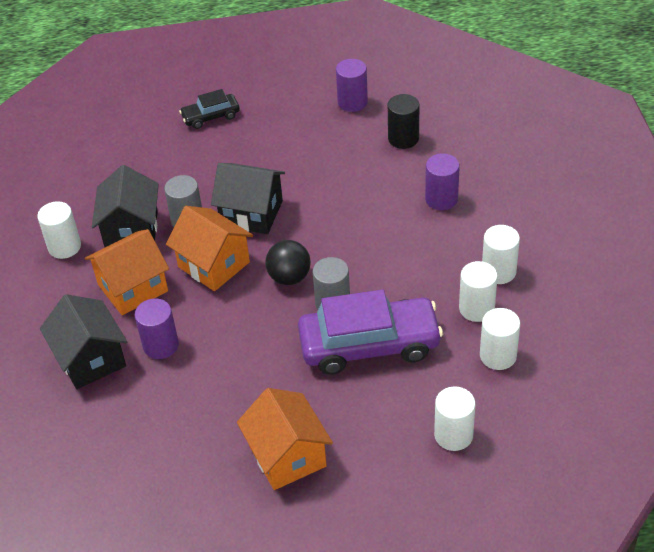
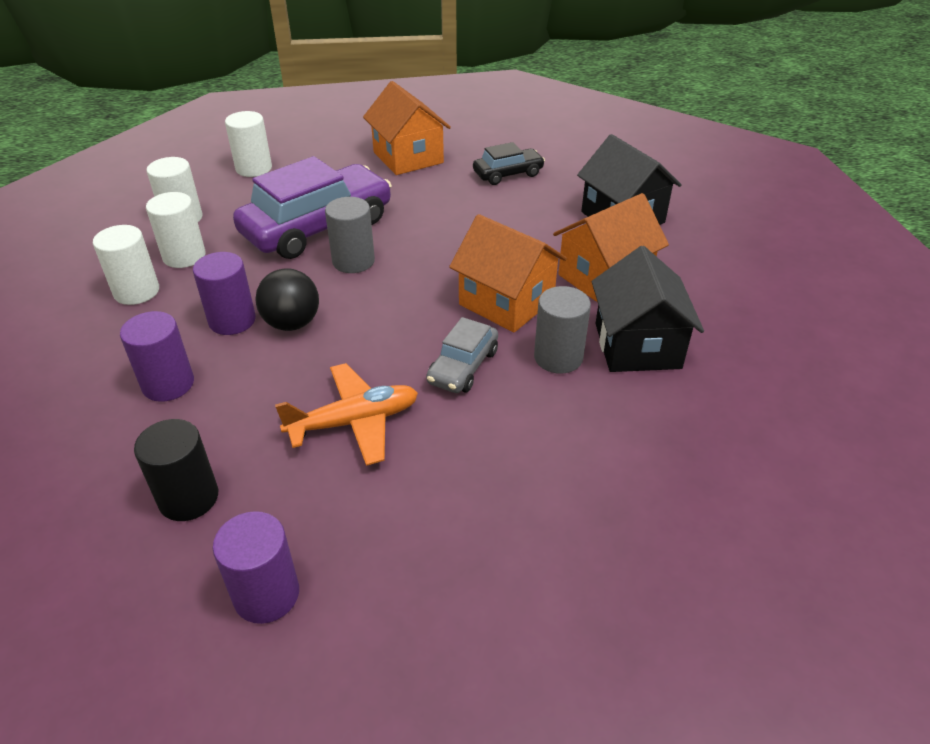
camera: 175 degrees right, 5 degrees down
white cylinder [37,201,81,259] -> none
purple cylinder [135,298,179,359] -> purple cylinder moved to [193,252,256,335]
black car [179,89,240,129] -> black car moved to [473,142,545,185]
black house [211,163,285,234] -> grey car [426,317,498,393]
black ball [265,240,311,285] -> black ball moved to [255,268,319,331]
purple car [298,290,443,375] -> purple car turned 150 degrees clockwise [233,156,392,259]
none -> orange plane [275,363,418,466]

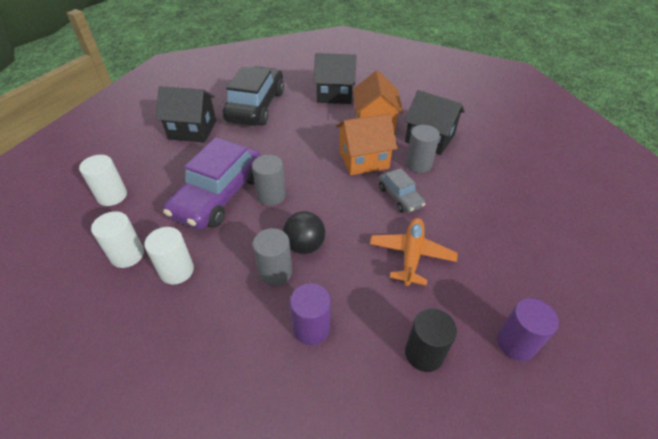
camera: 55 degrees left, 5 degrees up
white cylinder [93,225,159,305] -> none
purple cylinder [193,252,256,335] -> grey cylinder [253,228,292,286]
purple car [233,156,392,259] -> purple car turned 150 degrees counterclockwise [163,137,261,230]
orange house [363,81,451,175] -> black house [156,86,216,142]
black car [473,142,545,185] -> black car [222,66,284,126], size x2.00

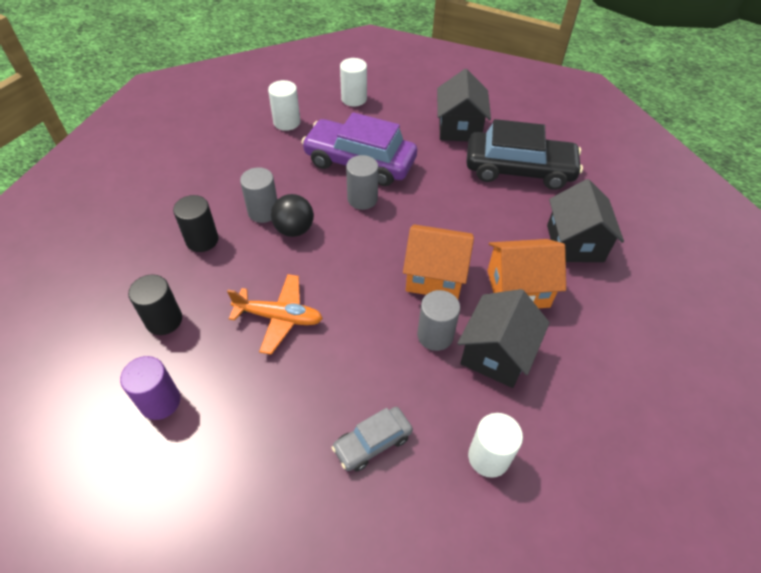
camera: 85 degrees right, 5 degrees up
white cylinder [144,227,194,285] -> white cylinder moved to [468,413,523,478]
purple cylinder [290,283,331,345] -> black cylinder [173,195,219,252]
orange house [336,113,397,175] -> orange house turned 60 degrees counterclockwise [403,224,474,299]
grey car [378,168,425,213] -> grey car moved to [331,407,413,471]

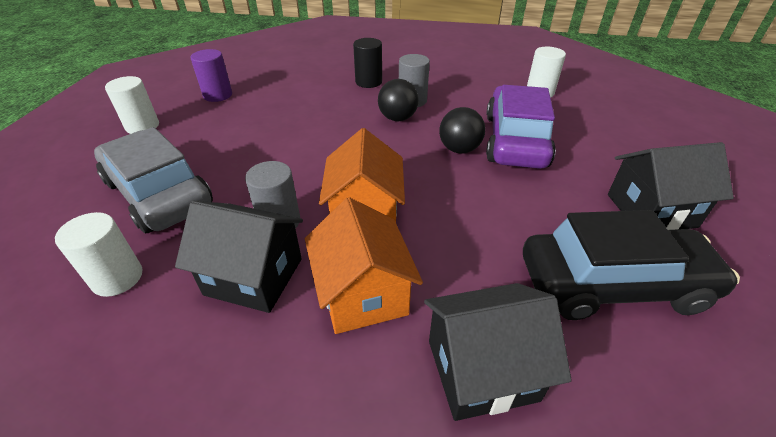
camera: 80 degrees right, 10 degrees down
black cylinder [128,275,182,335] -> none
orange plane [227,274,323,355] -> none
grey car [331,407,413,471] -> grey car [94,127,213,233], size x2.00
white cylinder [340,58,367,106] -> white cylinder moved to [105,76,159,134]
grey cylinder [346,155,378,210] -> black ball [439,107,485,154]
black car [466,119,583,190] -> black car turned 90 degrees counterclockwise [523,210,740,320]

